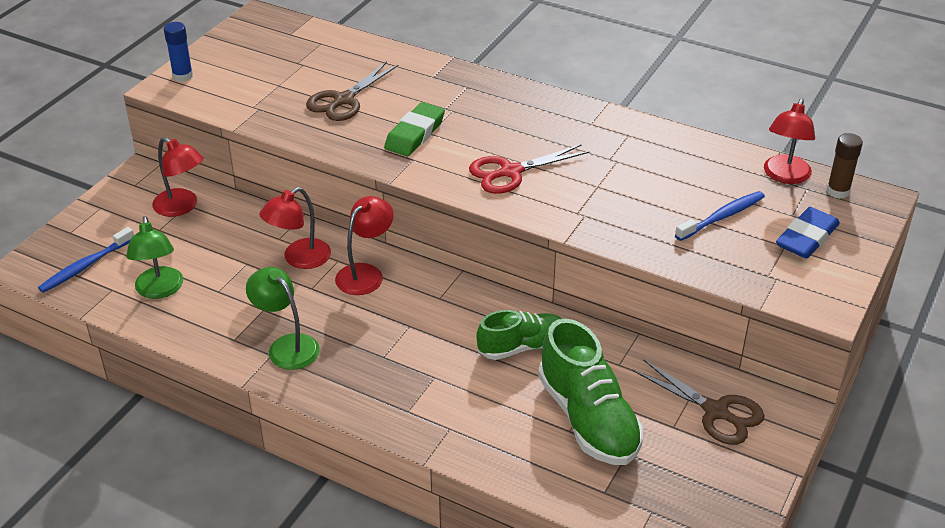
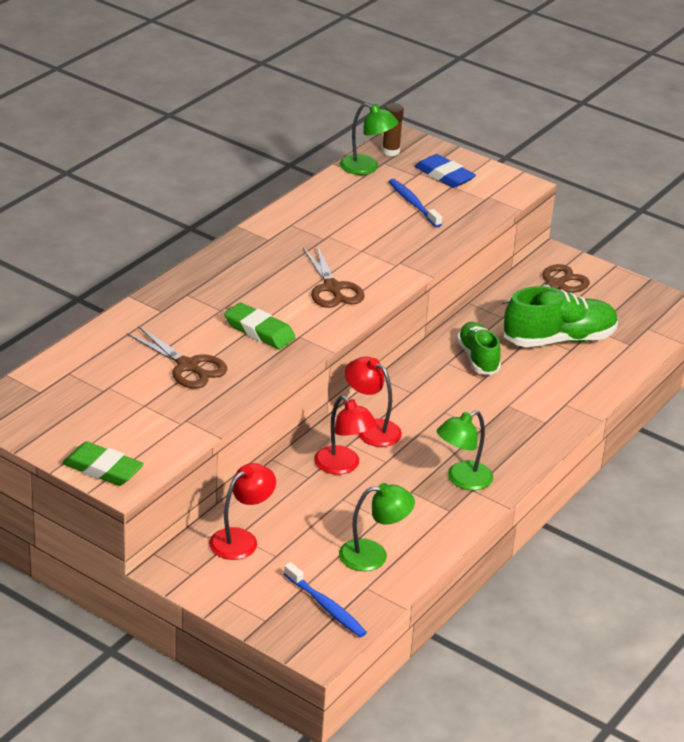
camera: 85 degrees left, 5 degrees down
blue glue stick [164,22,193,82] -> green eraser [62,442,144,486]
red scissors [469,145,589,194] -> brown scissors [303,246,365,308]
red lamp [764,98,815,184] -> green lamp [340,103,398,175]

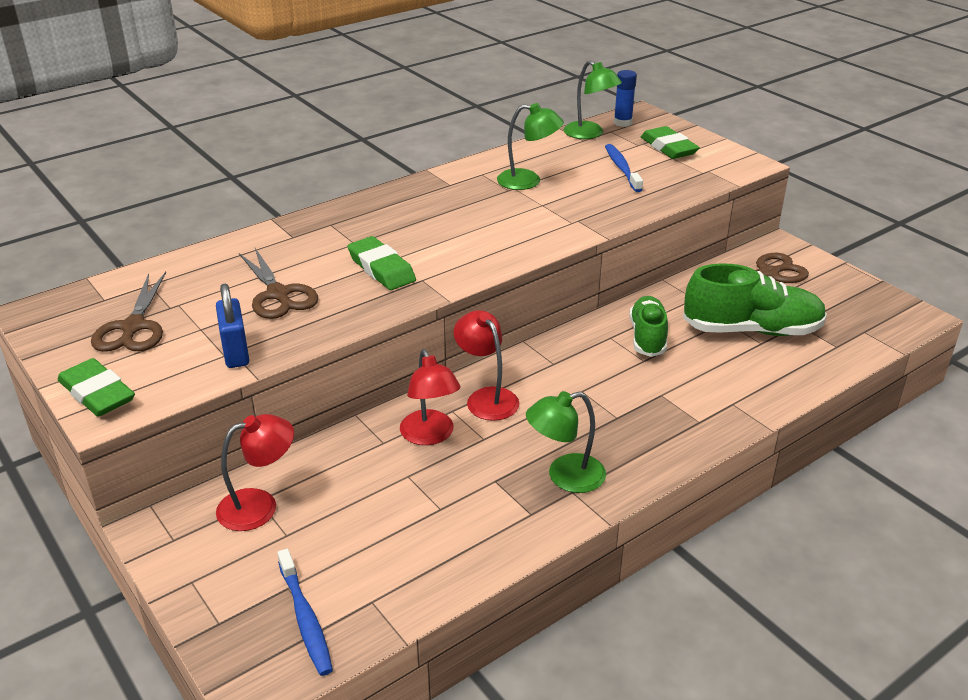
camera: 20 degrees right, 0 degrees up
brown scissors [303,246,365,308] -> brown scissors moved to [91,272,166,352]
green lamp [339,483,415,571] -> green lamp moved to [497,103,564,190]
brown glue stick [382,103,404,156] -> blue glue stick [614,70,637,127]
blue eraser [415,154,476,188] -> green eraser [641,126,700,159]
none -> blue padlock [216,284,249,368]

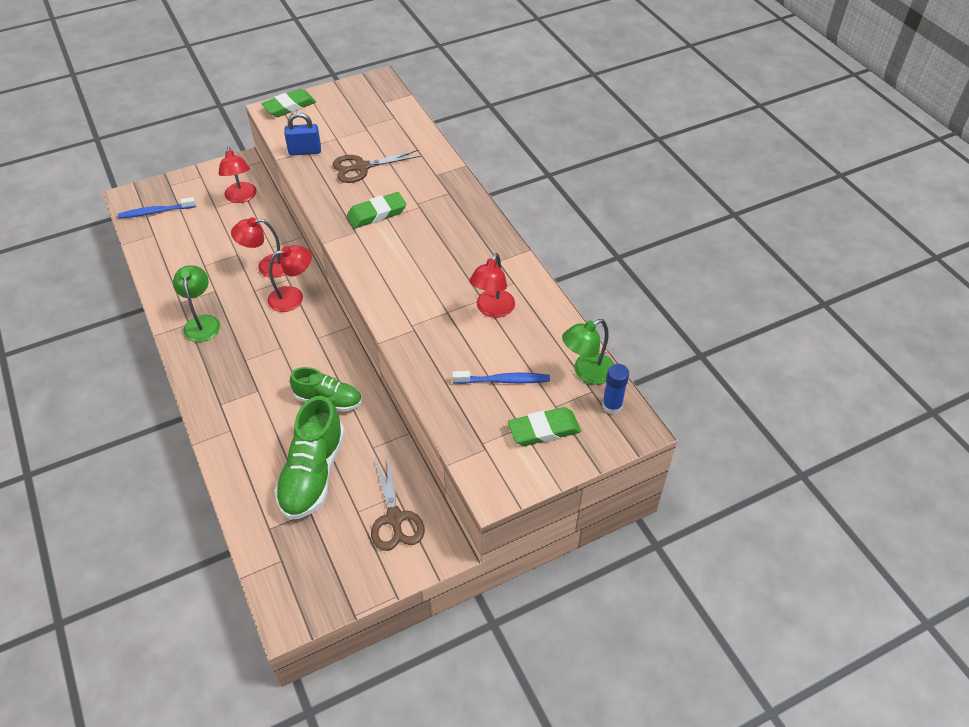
camera: 100 degrees right, 15 degrees up
brown scissors [91,272,166,352] -> none
green lamp [497,103,564,190] -> red lamp [469,253,515,318]

